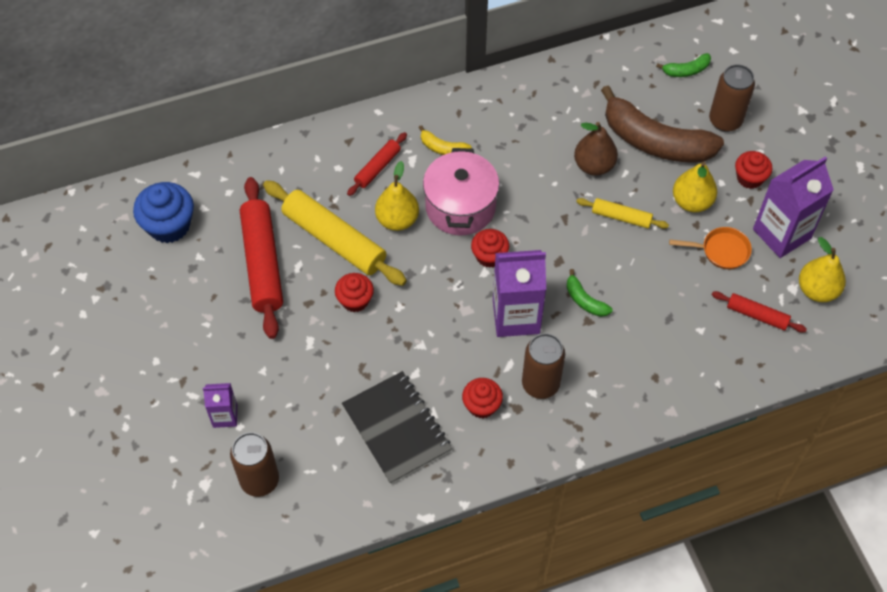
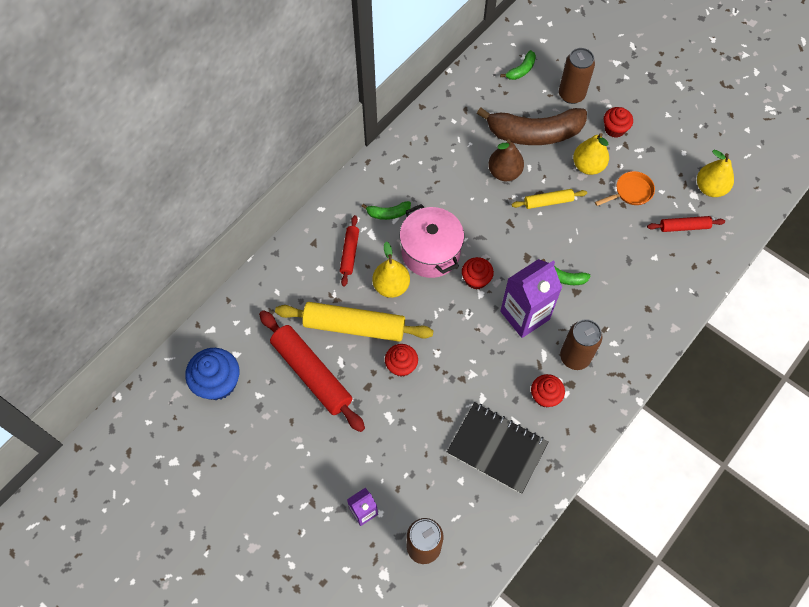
camera: 30 degrees left, 5 degrees up
yellow banana [419,125,472,155] -> green banana [361,201,411,220]
purple carton [753,156,834,258] -> none

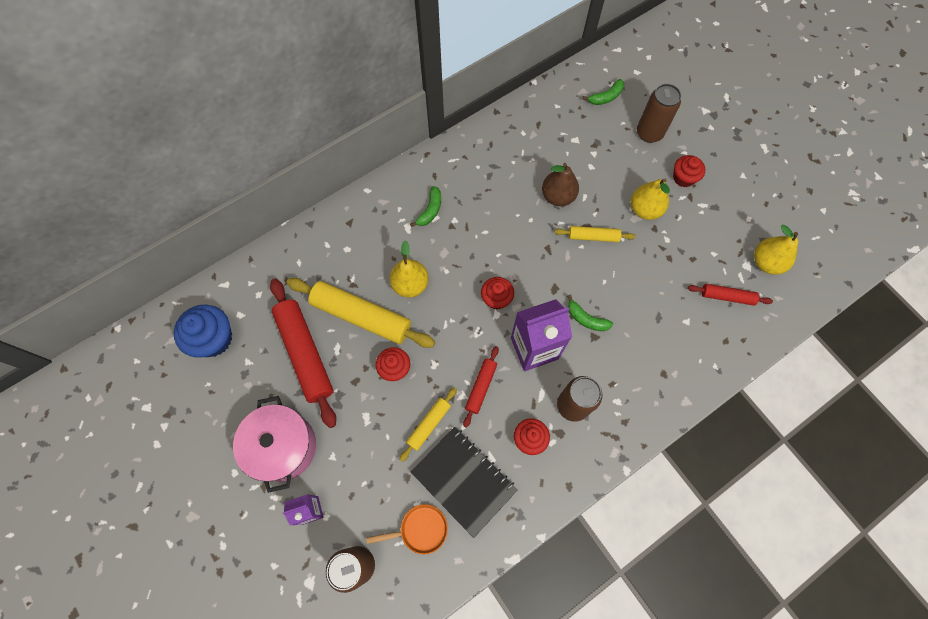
camera: 15 degrees right, 5 degrees up
red rolling pin [340,215,359,287] -> red rolling pin moved to [463,346,499,428]
green banana [361,201,411,220] -> green banana turned 75 degrees counterclockwise [410,186,441,227]
pink pot [400,204,464,278] -> pink pot moved to [233,396,316,493]
brown banana [477,108,587,145] -> none
orange pan [595,171,655,206] -> orange pan moved to [366,504,448,554]
none -> yellow rolling pin [399,388,457,462]

